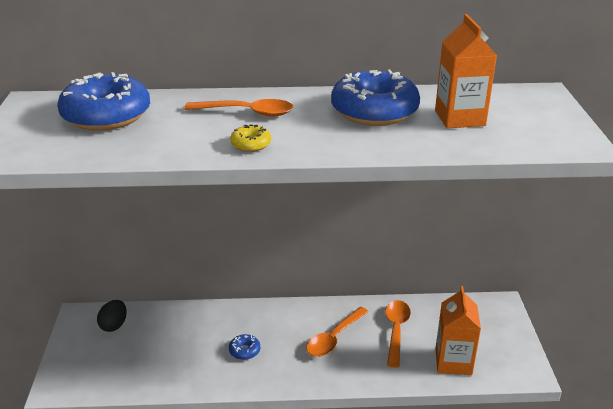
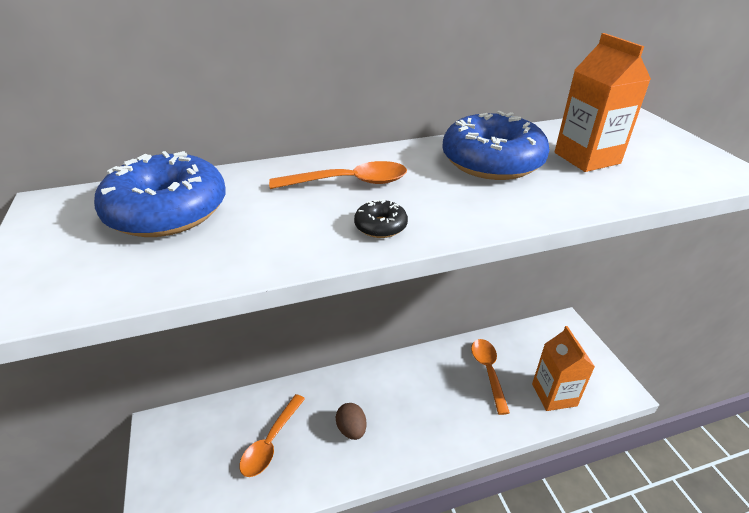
camera: 15 degrees left, 5 degrees up
black egg [97,300,127,332] -> none
blue donut [229,334,260,360] -> brown egg [335,403,366,440]
yellow donut [230,124,271,152] -> black donut [354,199,408,238]
orange spoon [306,307,369,357] -> orange spoon moved to [239,394,305,477]

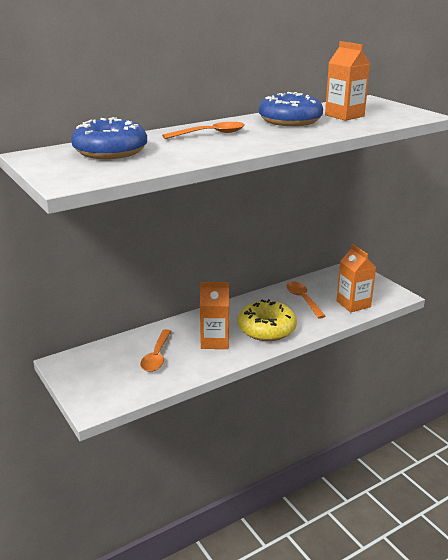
camera: 15 degrees left, 10 degrees down
brown egg [335,403,366,440] -> orange carton [200,282,229,349]
black donut [354,199,408,238] -> none
none -> yellow donut [238,299,297,341]

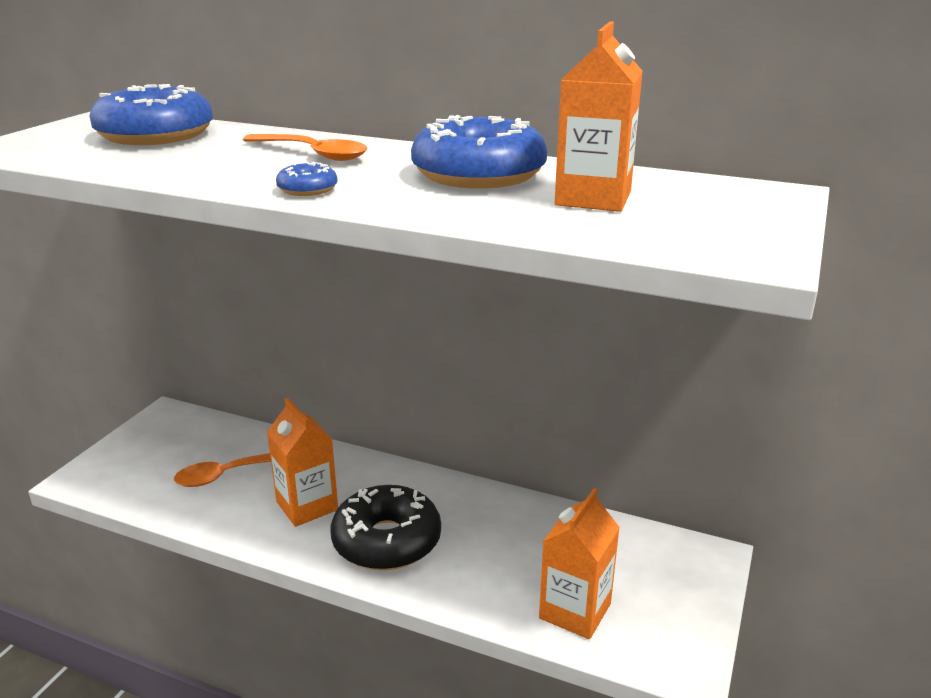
camera: 55 degrees right, 0 degrees up
yellow donut [238,299,297,341] -> black donut [331,485,441,570]
orange spoon [287,282,326,319] -> none
none -> blue donut [276,162,338,196]

